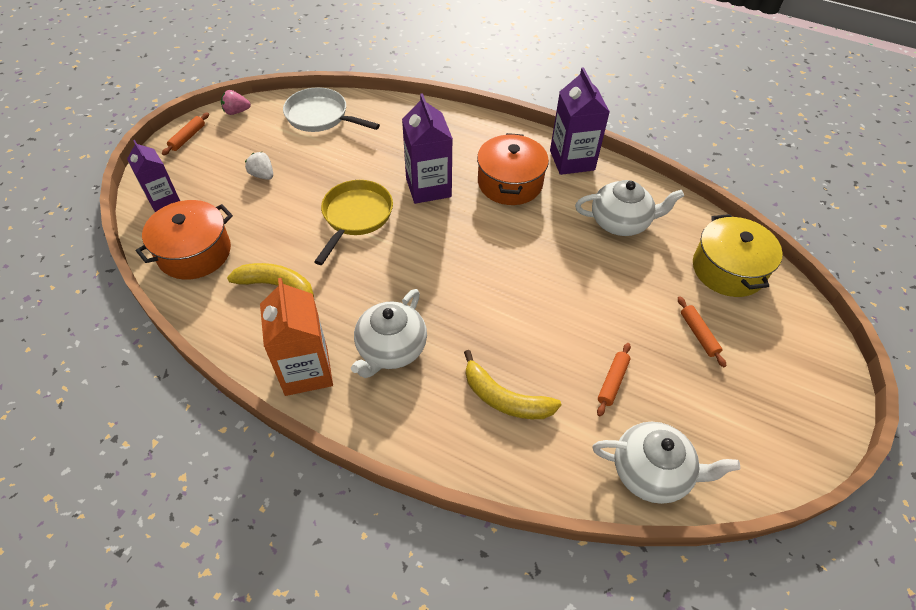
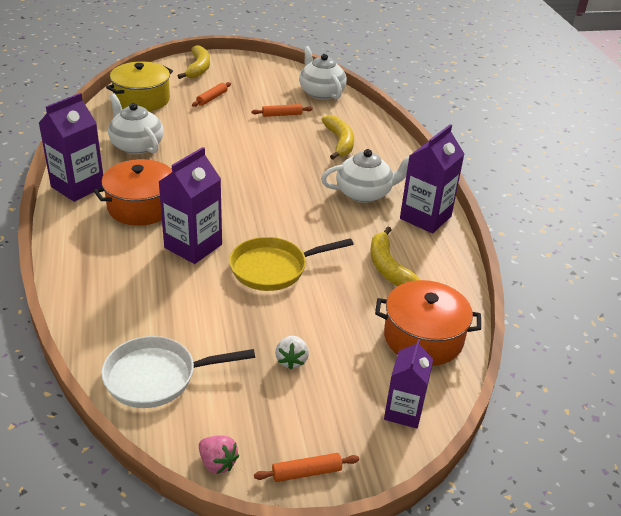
camera: 130 degrees left, 15 degrees down
orange carton [260,278,333,396] -> purple carton [400,124,464,233]
white pan [283,87,380,132] -> white pan turned 90 degrees clockwise [101,336,255,408]
none -> yellow banana [178,45,210,79]

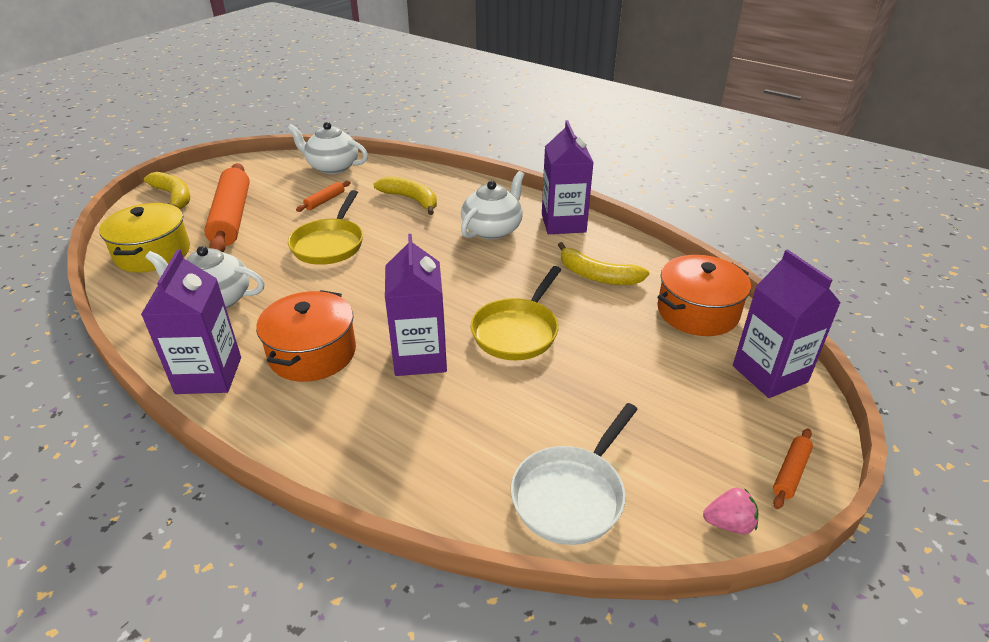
camera: 40 degrees left, 0 degrees up
orange rolling pin [192,82,231,107] -> orange rolling pin [204,163,250,252], size x2.35
white strawberry [275,336,309,370] -> none
purple carton [384,339,433,428] -> purple carton [733,249,841,398], size x1.51
none -> yellow pan [288,190,363,265]

